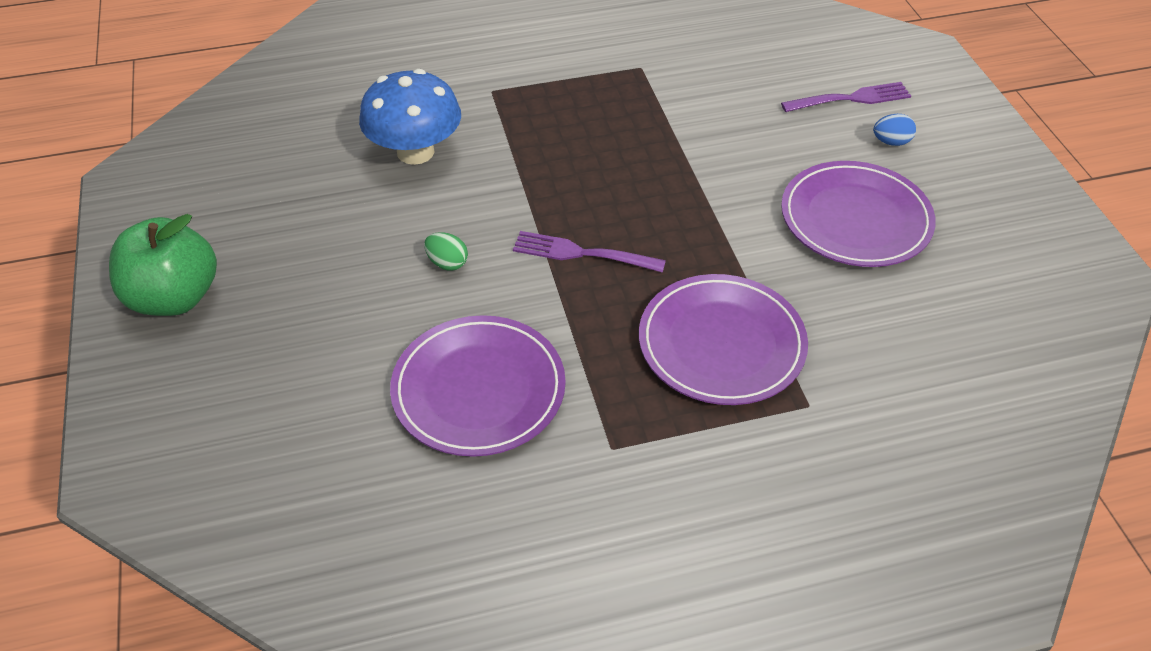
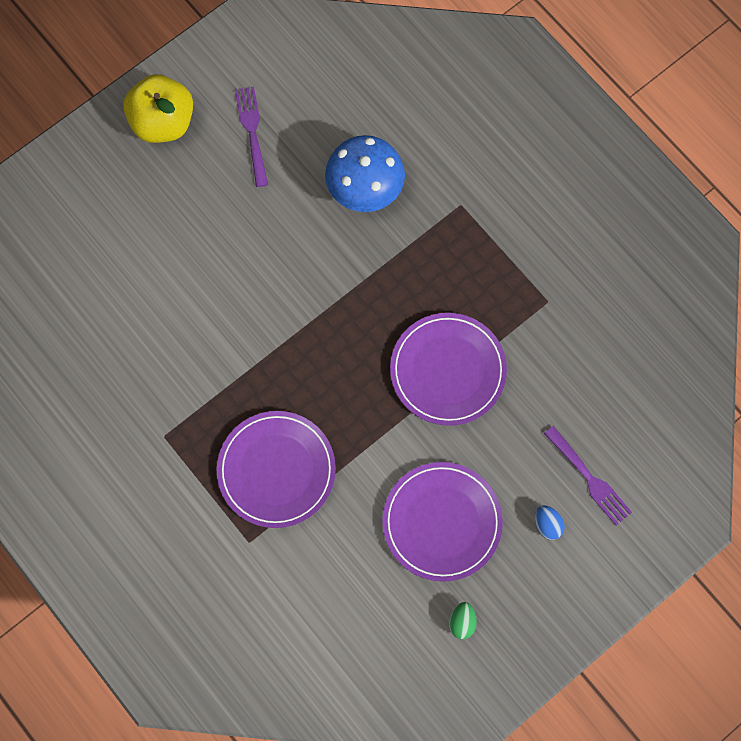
camera: 65 degrees right, 25 degrees up
green apple [109,214,217,316] -> yellow apple [123,74,193,143]
purple plate [390,315,566,457] -> purple plate moved to [390,313,507,426]
green egg [424,232,468,270] -> green egg moved to [449,602,477,639]
purple fork [513,231,666,273] -> purple fork moved to [235,86,268,187]

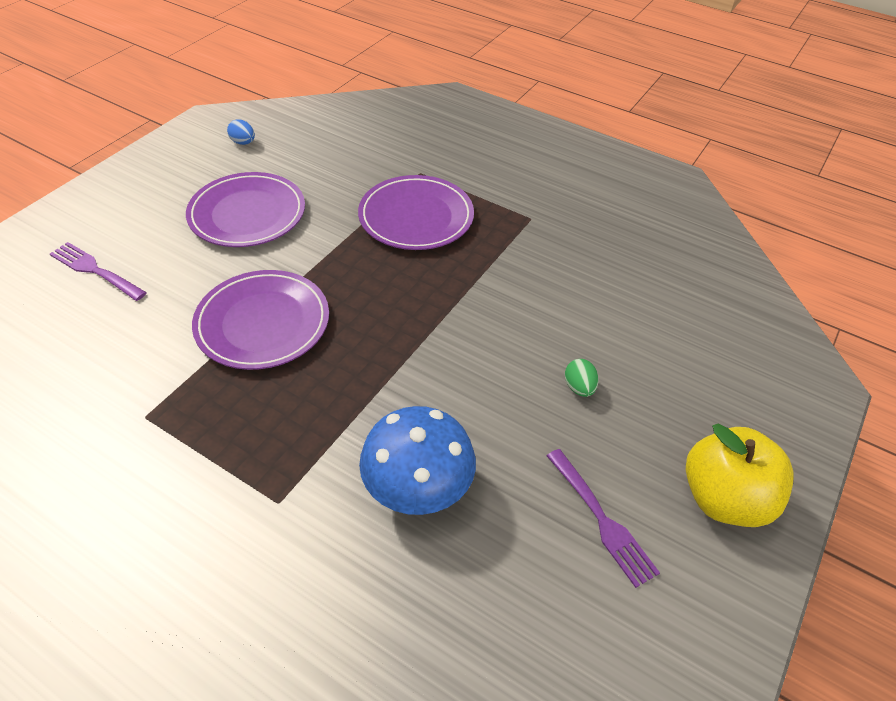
camera: 160 degrees right, 25 degrees down
green egg [449,602,477,639] -> green egg moved to [565,359,599,397]
blue egg [535,506,565,540] -> blue egg moved to [227,119,255,145]

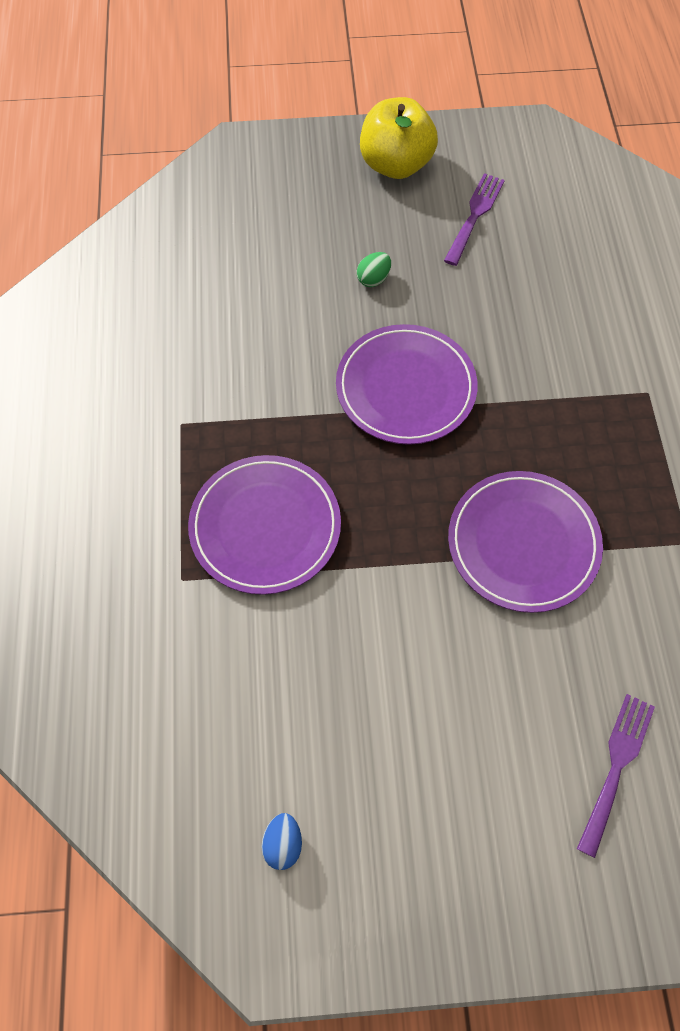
camera: 125 degrees left, 15 degrees up
purple fork [50,242,147,301] -> purple fork turned 150 degrees counterclockwise [577,694,655,858]
purple plate [186,172,305,247] -> purple plate moved to [336,324,478,445]
blue mushroom [359,406,476,515] -> none

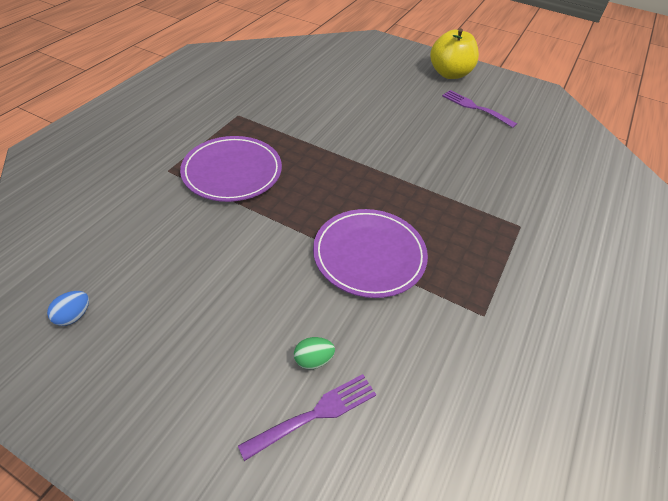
camera: 30 degrees right, 15 degrees down
purple plate [336,324,478,445] -> none
green egg [357,252,391,287] -> green egg moved to [294,337,335,369]
purple fork [444,173,505,266] -> purple fork turned 105 degrees counterclockwise [442,90,517,128]

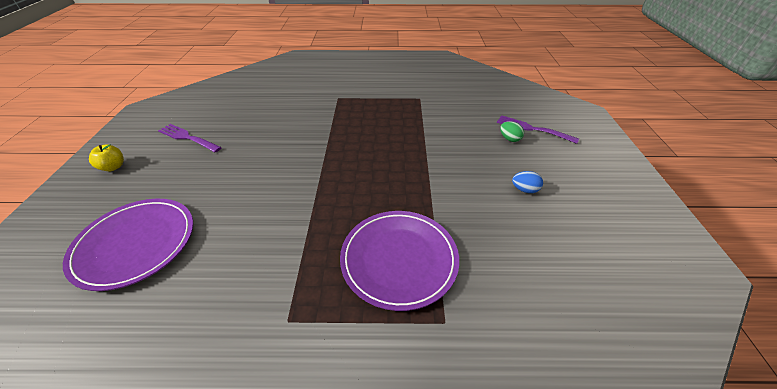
camera: 115 degrees left, 5 degrees down
blue egg [47,291,89,326] -> blue egg moved to [512,171,543,193]
purple plate [313,209,428,298] -> purple plate moved to [63,199,193,291]
yellow apple [430,28,479,79] -> yellow apple [89,144,124,171], size x0.49
purple fork [442,90,517,128] -> purple fork turned 105 degrees clockwise [158,124,222,153]

